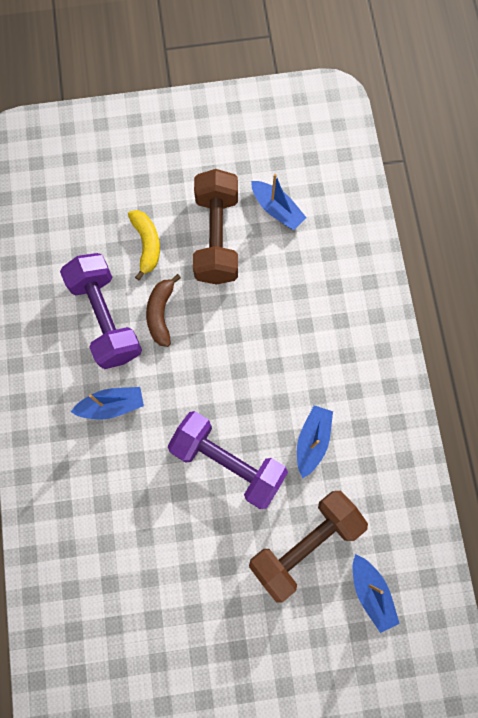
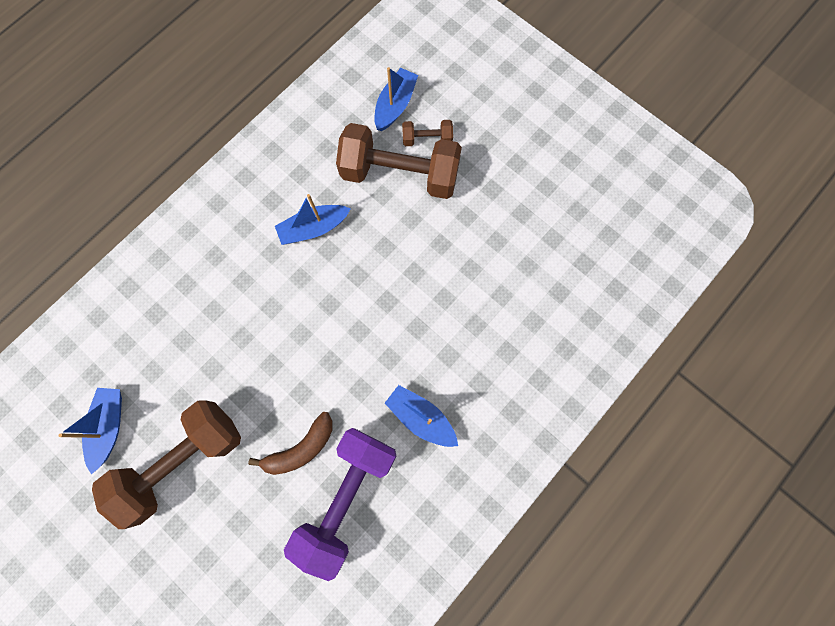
camera: 130 degrees left, 0 degrees up
yellow banana [128,210,160,280] -> none
purple dumbbell [168,411,288,509] -> none
none -> brown dumbbell [402,120,453,146]

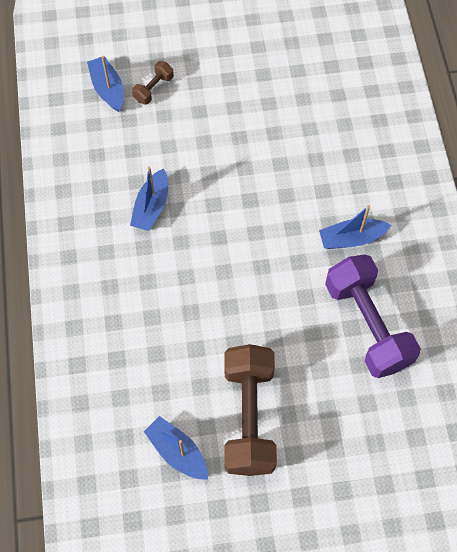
camera: 50 degrees left, 10 degrees down
brown banana [248,412,332,475] -> none
brown dumbbell [336,123,462,199] -> none

